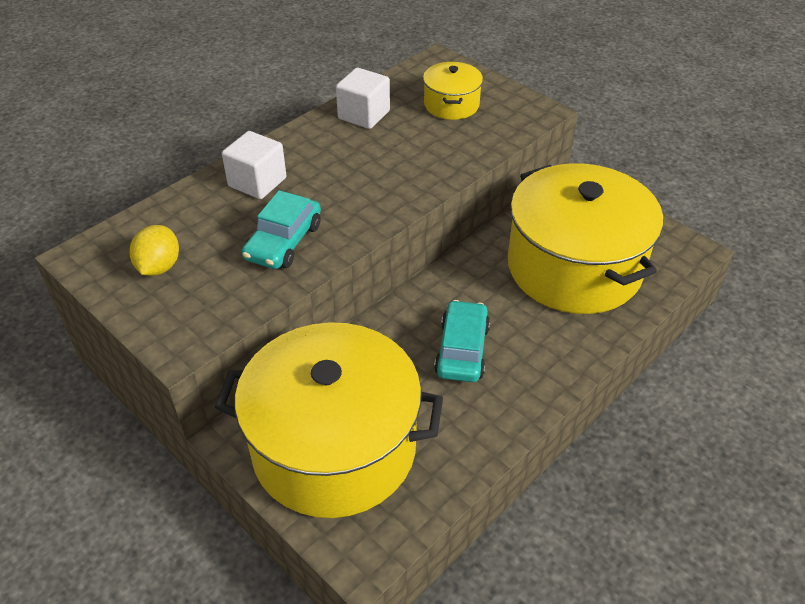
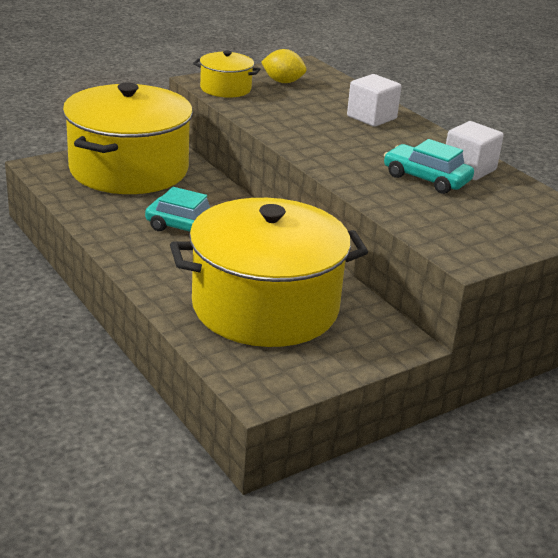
camera: 100 degrees right, 15 degrees down
turquoise car [242,190,321,269] -> turquoise car moved to [384,139,474,194]
yellow pot [423,62,483,120] -> yellow pot moved to [193,51,260,98]

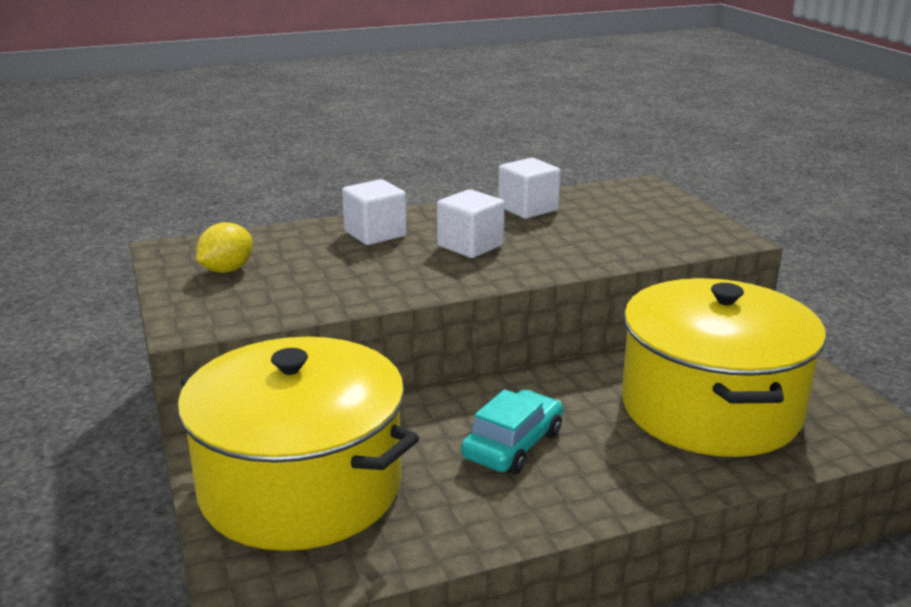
camera: 75 degrees left, 5 degrees down
yellow pot [193,51,260,98] -> none
turquoise car [384,139,474,194] -> none
none -> white cube [437,189,505,258]

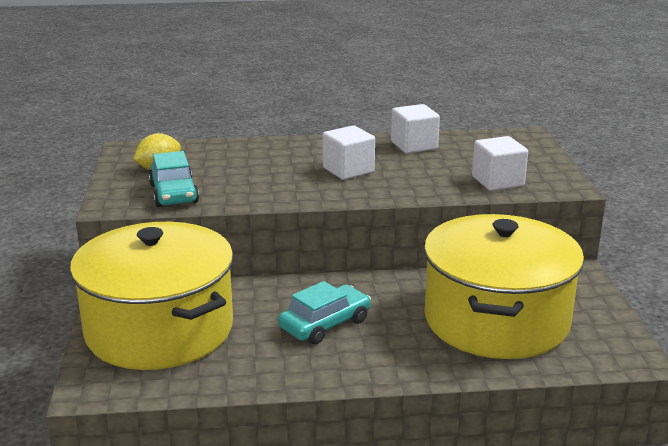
camera: 15 degrees right, 0 degrees up
white cube [342,179,407,245] -> white cube moved to [472,136,528,191]
none -> turquoise car [148,151,199,207]

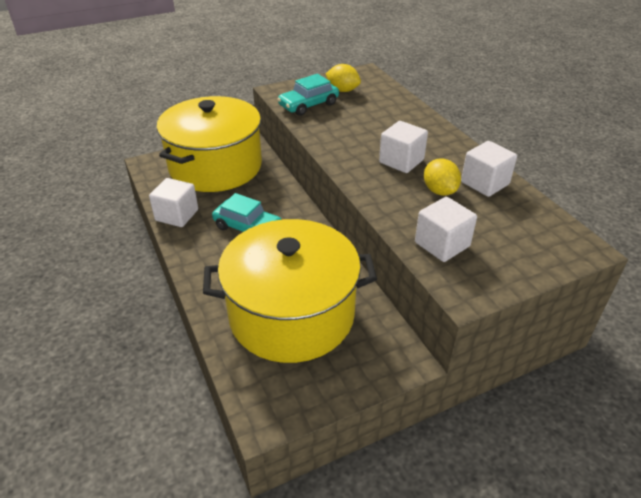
camera: 70 degrees right, 15 degrees up
none -> white cube [149,178,198,227]
none -> yellow lemon [424,158,461,196]

